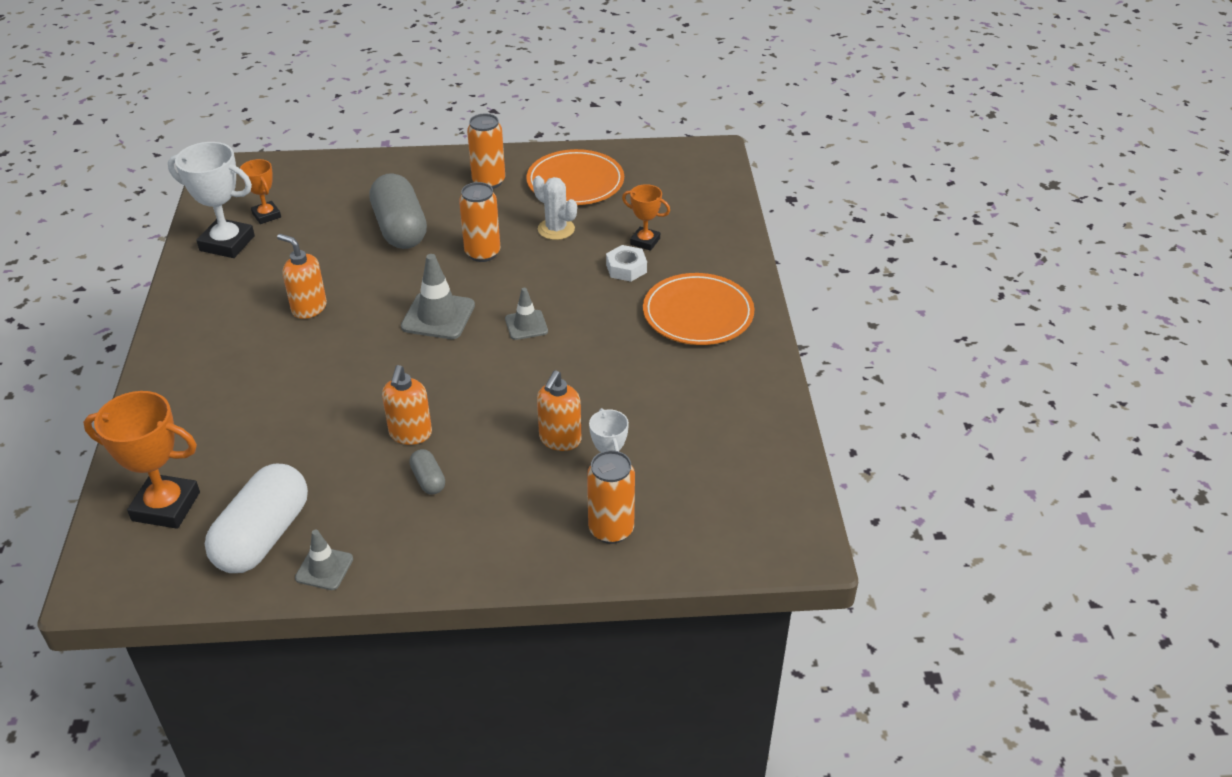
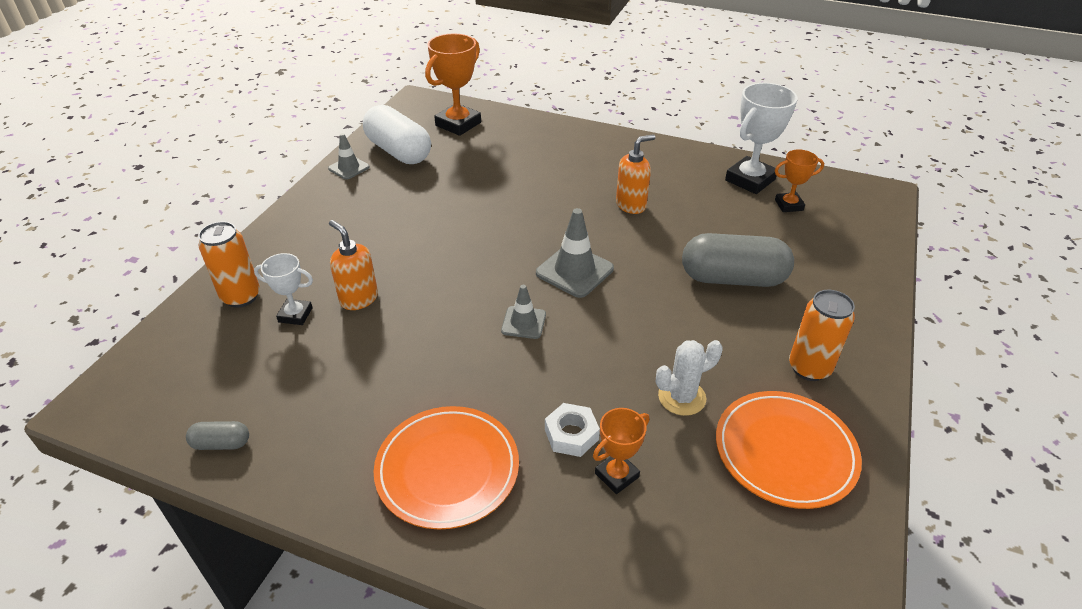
camera: 115 degrees right, 0 degrees up
orange soap dispenser [382,365,432,445] -> none
grey capsule [409,449,445,494] -> grey capsule moved to [186,421,249,450]
orange can [459,182,500,262] -> none

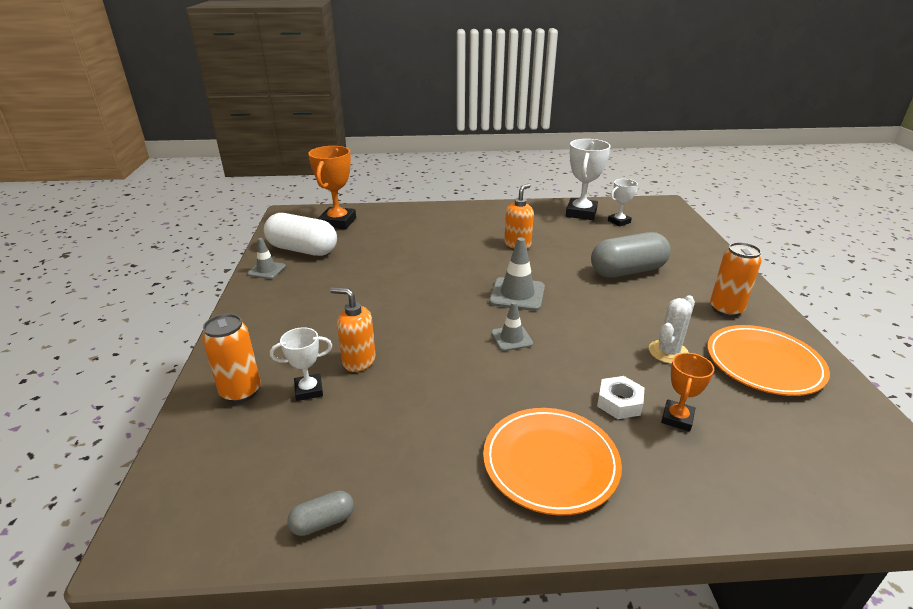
camera: 25 degrees left, 10 degrees down
orange trophy [775,149,824,212] -> white trophy [608,179,638,227]

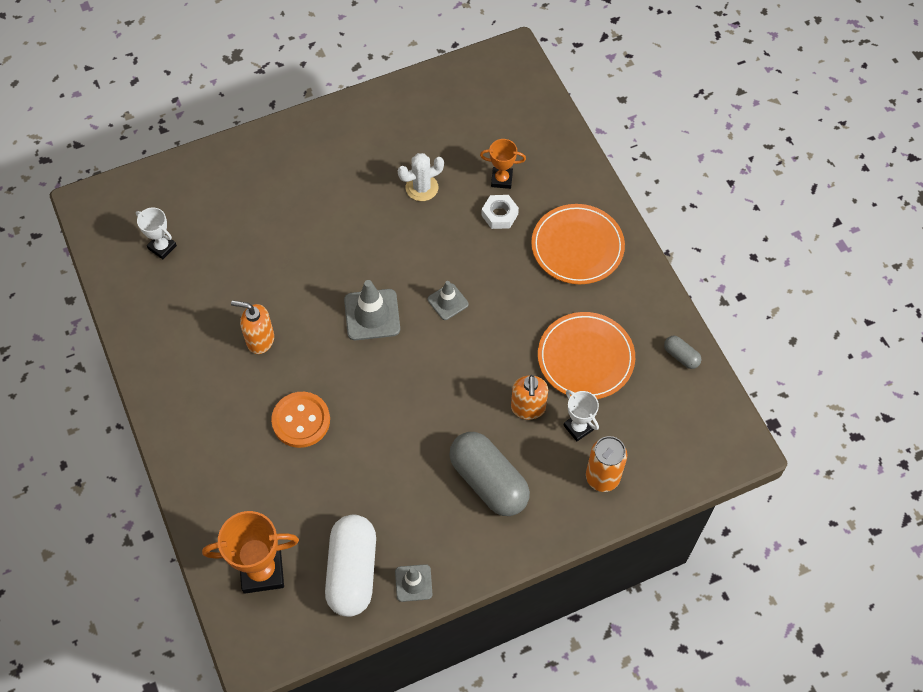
camera: 110 degrees left, 30 degrees up
white trophy [566,139,611,220] -> none
grey capsule [591,232,671,278] -> grey capsule moved to [449,432,530,516]
white cactus [649,295,695,364] -> white cactus turned 45 degrees counterclockwise [398,153,444,201]
orange plate [707,325,830,396] -> orange plate moved to [538,312,635,399]
orange can [710,242,762,317] -> none
none -> orange button [271,392,330,448]

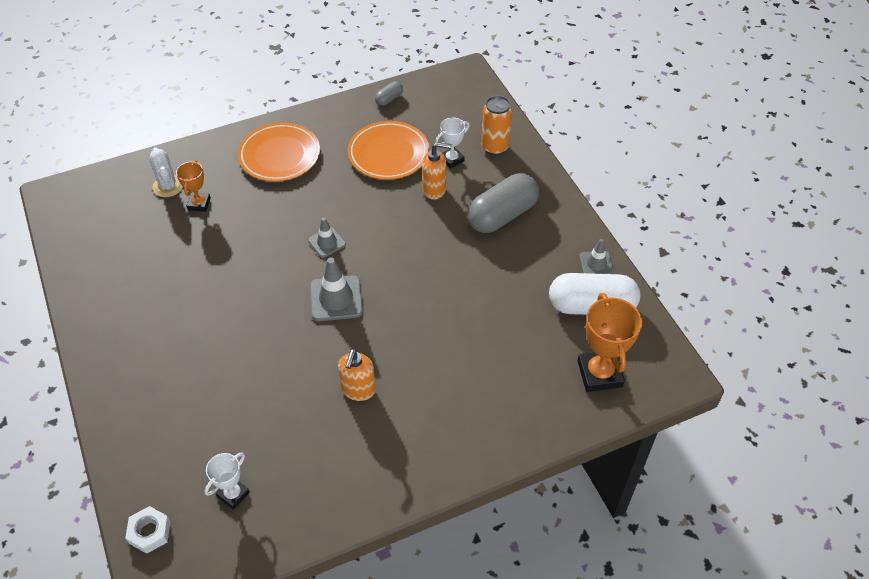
camera: 90 degrees left, 10 degrees down
orange button [271,392,330,448] -> none
white cactus [398,153,444,201] -> white cactus moved to [149,147,183,197]
white nut [481,195,519,229] -> white nut moved to [125,506,170,554]

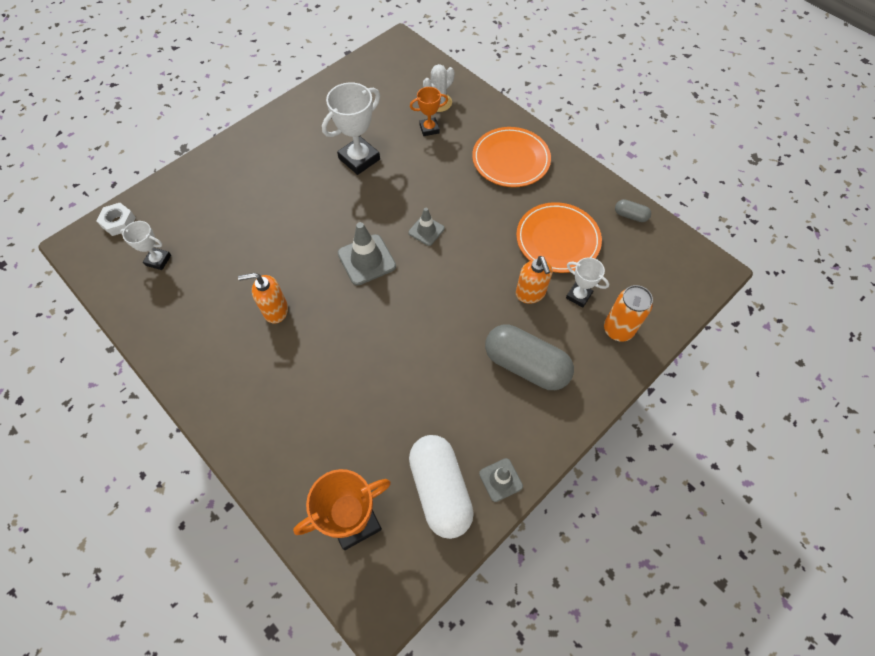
camera: 70 degrees right, 10 degrees up
none -> white trophy [322,82,380,175]

